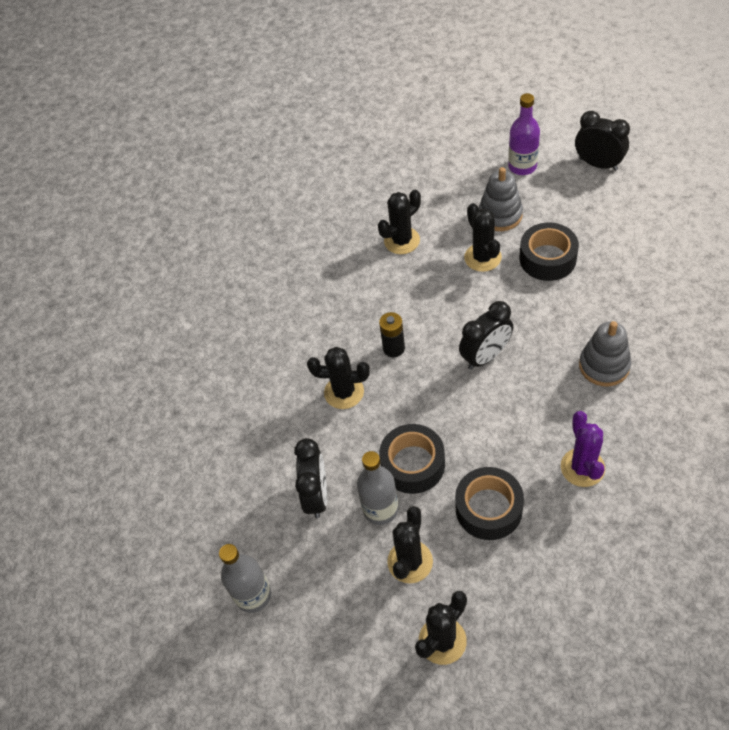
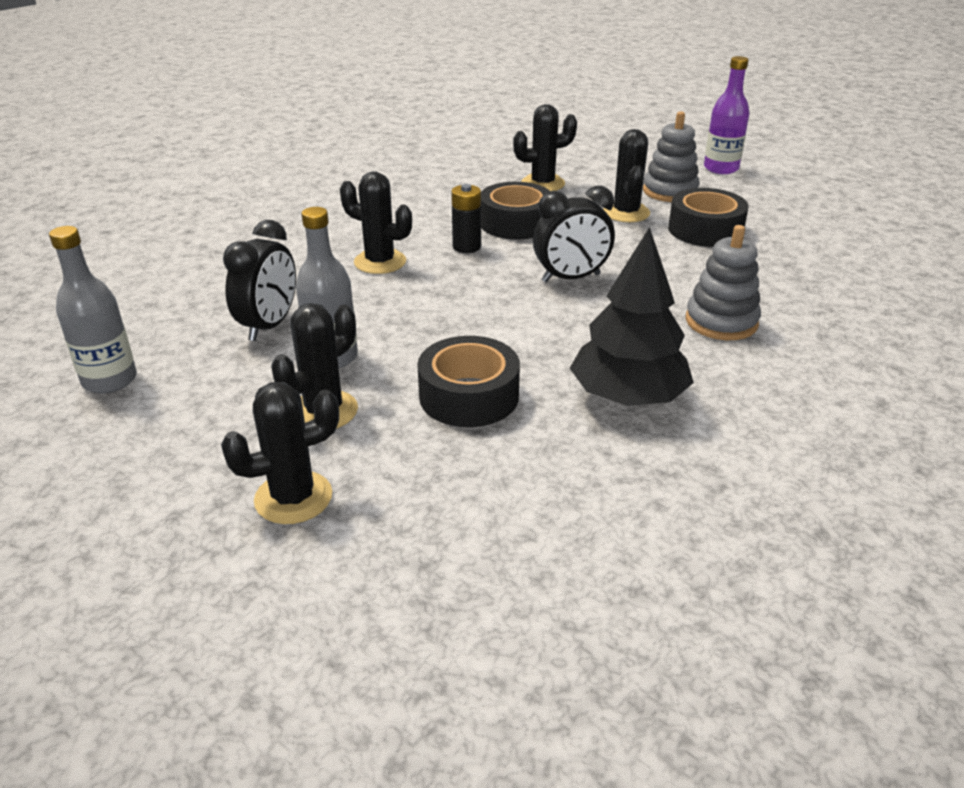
camera: 15 degrees right, 20 degrees down
black tape [379,424,445,494] -> black tape moved to [481,182,550,239]
purple cactus [561,411,605,487] -> black tree [570,227,694,406]
black clock [575,111,630,171] -> none

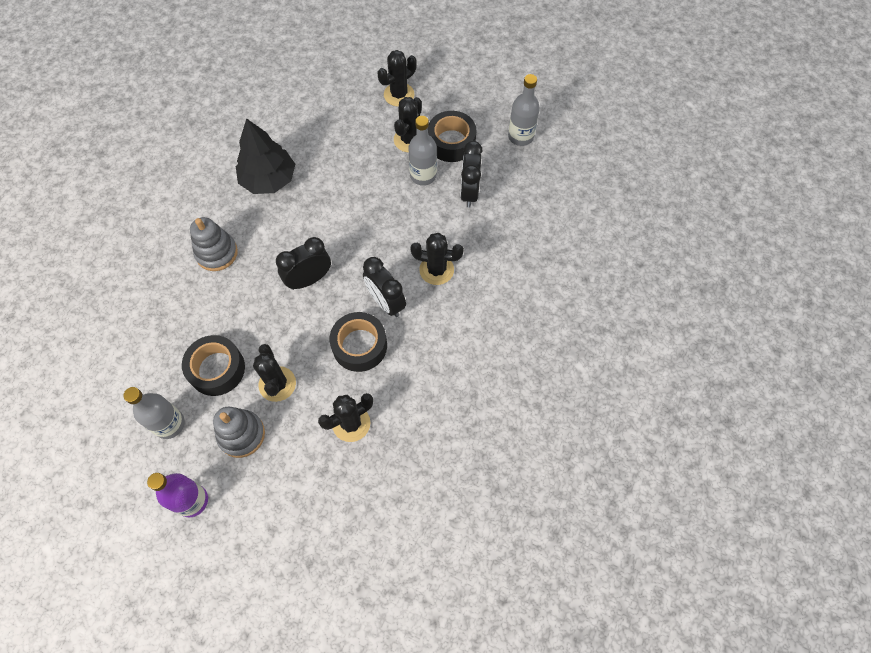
camera: 165 degrees right, 30 degrees up
black tape [417,336,520,427] -> black tape moved to [428,111,476,162]
black battery [451,184,481,253] -> black clock [363,257,406,317]
none -> grey bottle [123,387,185,439]

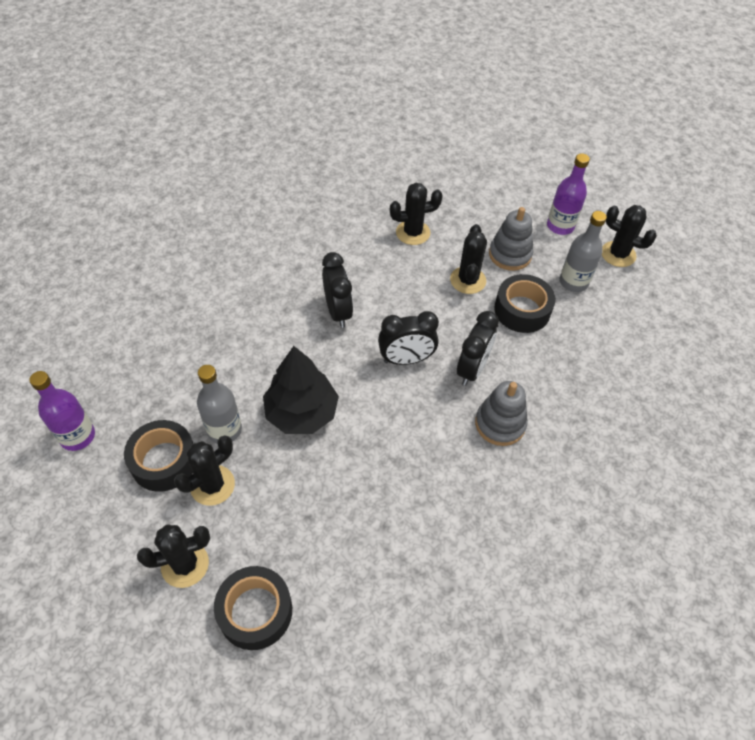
camera: 160 degrees left, 10 degrees down
black tree [236,118,295,194] -> black tree moved to [263,346,339,434]
black tape [329,312,387,372] -> black tape moved to [214,566,292,650]
black cactus [410,233,464,285] -> black cactus moved to [602,205,657,267]
black clock [460,141,483,207] -> black clock moved to [457,311,499,386]
grey bottle [508,74,540,146] -> purple bottle [29,371,95,451]

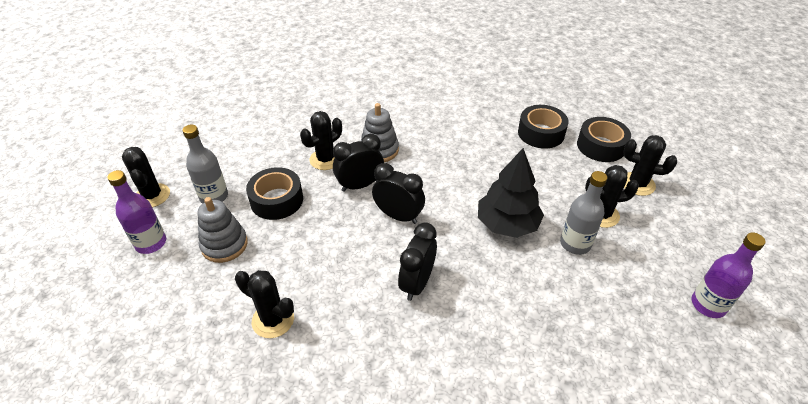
camera: 140 degrees left, 10 degrees down
black tape [124,420,193,492] -> black tape moved to [518,105,568,149]
black cactus [450,224,487,294] -> black cactus moved to [300,111,342,170]

